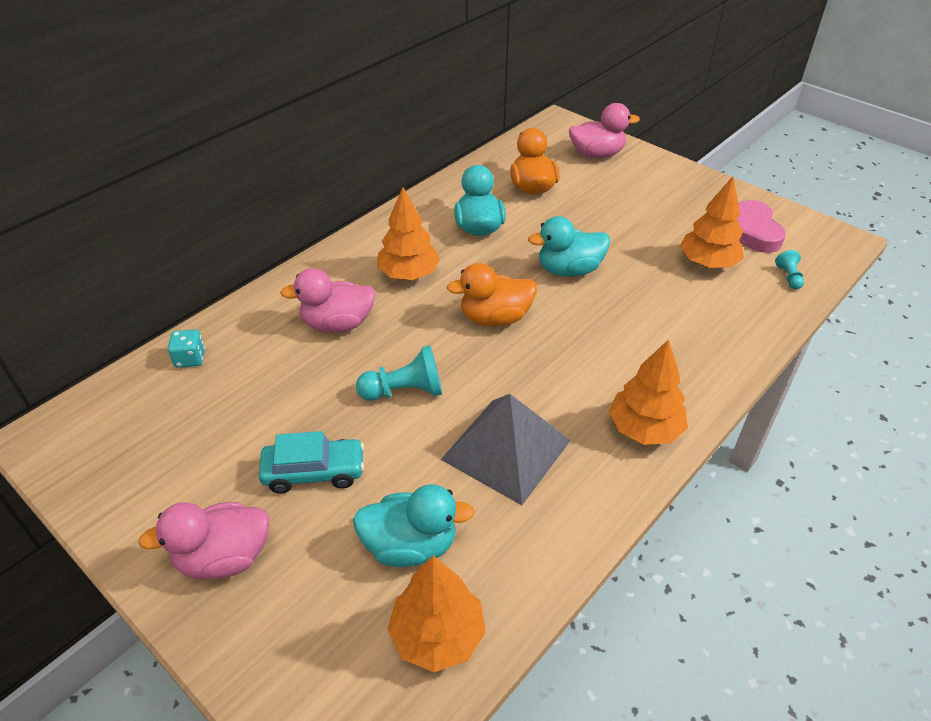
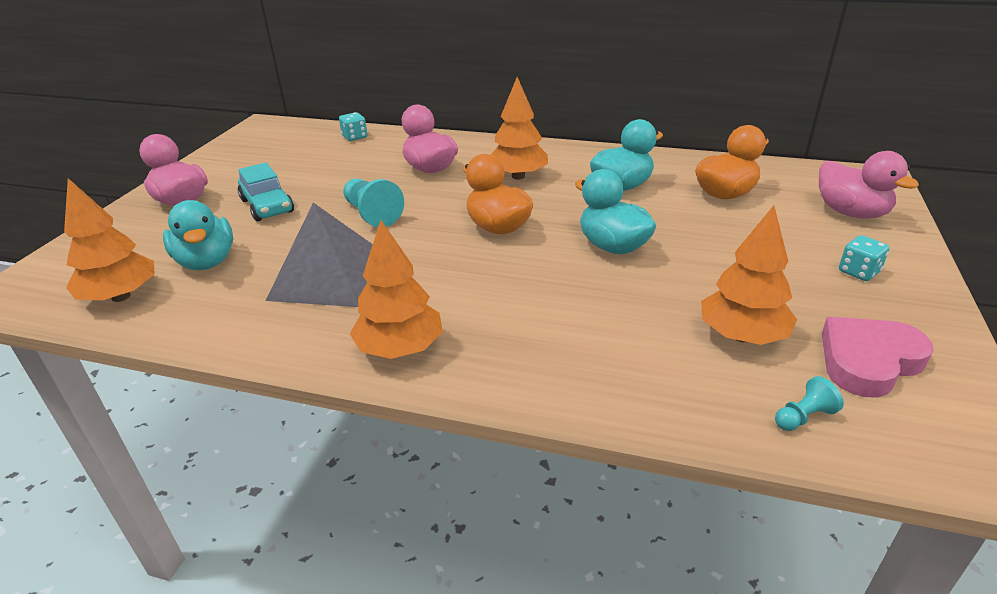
camera: 65 degrees right, 10 degrees down
none -> turquoise dice [839,235,890,281]

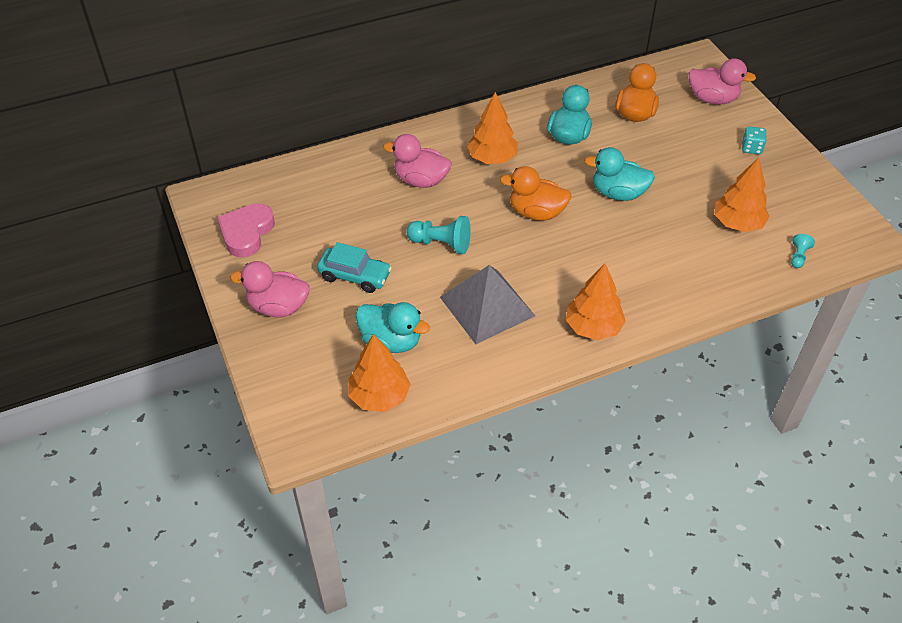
camera: 40 degrees left, 15 degrees up
turquoise dice [339,112,368,141] -> none
pink heart [822,317,934,398] -> pink heart moved to [217,203,275,258]

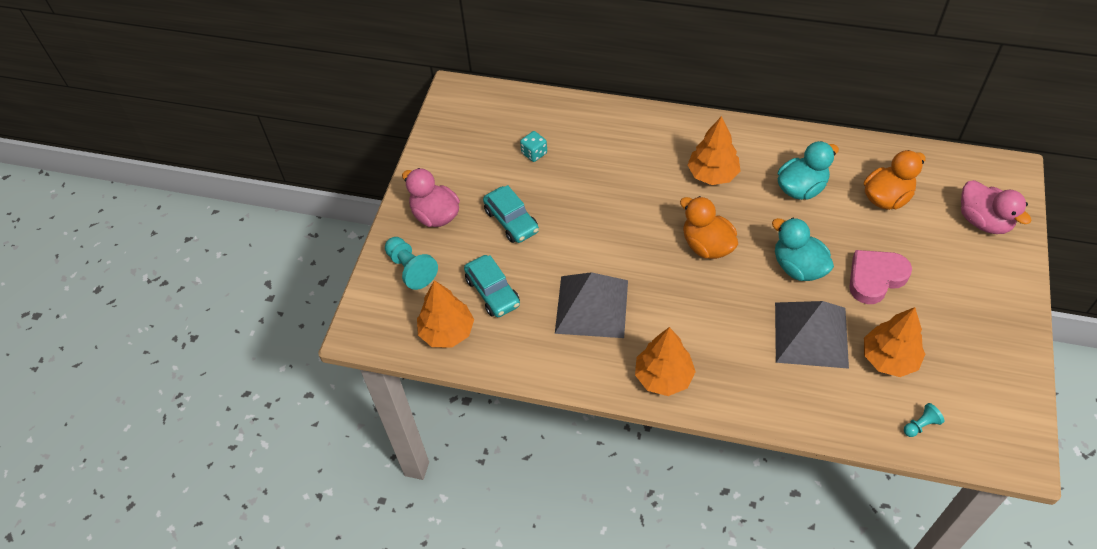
camera: 40 degrees right, 5 degrees up
pink heart [217,203,275,258] -> pink heart moved to [849,250,912,304]
turquoise duck [355,302,430,353] -> turquoise car [464,255,520,317]
pink duck [383,134,451,188] -> none
turquoise pawn [406,216,471,254] -> turquoise pawn moved to [385,237,438,290]
turquoise dice [742,126,767,154] -> turquoise dice moved to [520,131,547,162]
none -> grey pyramid [775,301,849,369]

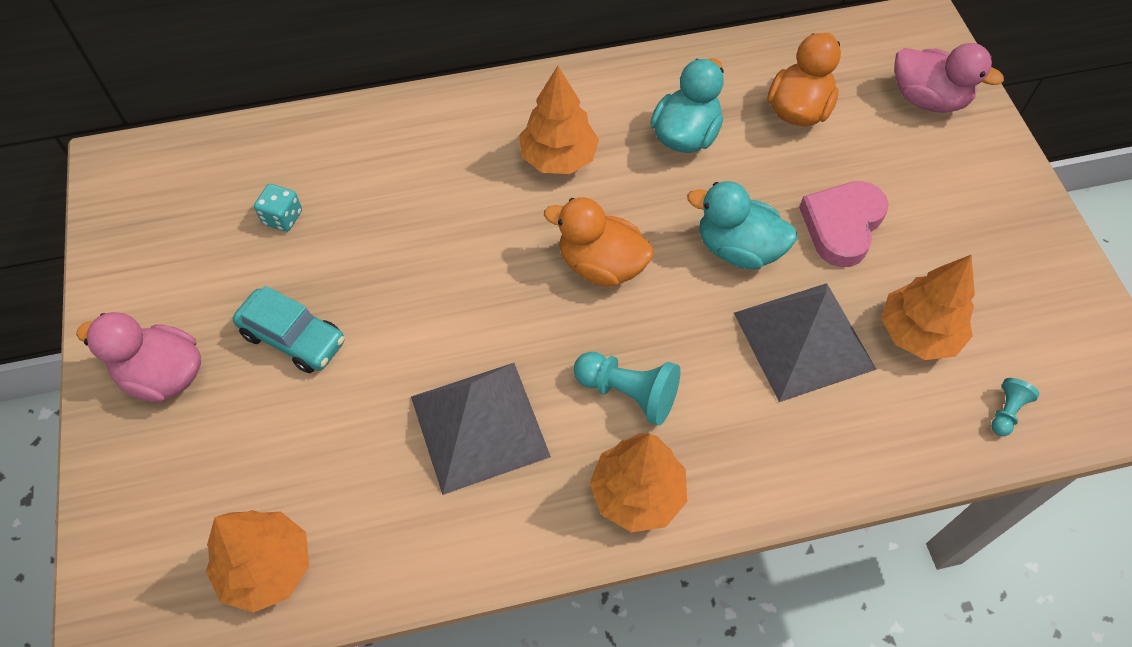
camera: 30 degrees left, 5 degrees up
turquoise pawn [385,237,438,290] -> turquoise pawn moved to [574,352,681,426]
turquoise car [464,255,520,317] -> none

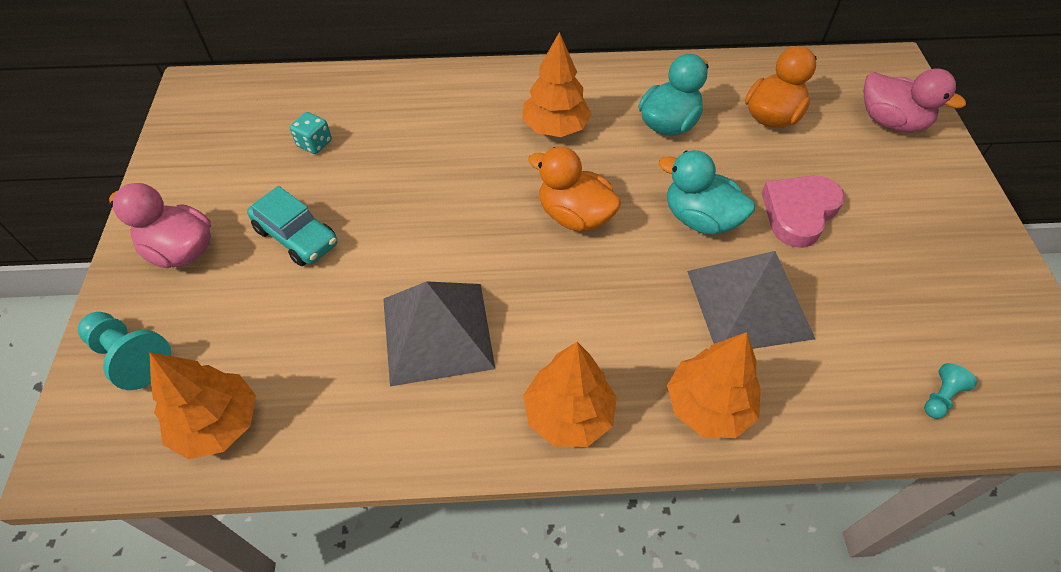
camera: 10 degrees right, 5 degrees down
turquoise pawn [574,352,681,426] -> turquoise pawn moved to [78,312,171,390]
orange tree [881,255,975,360] -> orange tree moved to [667,332,760,438]

